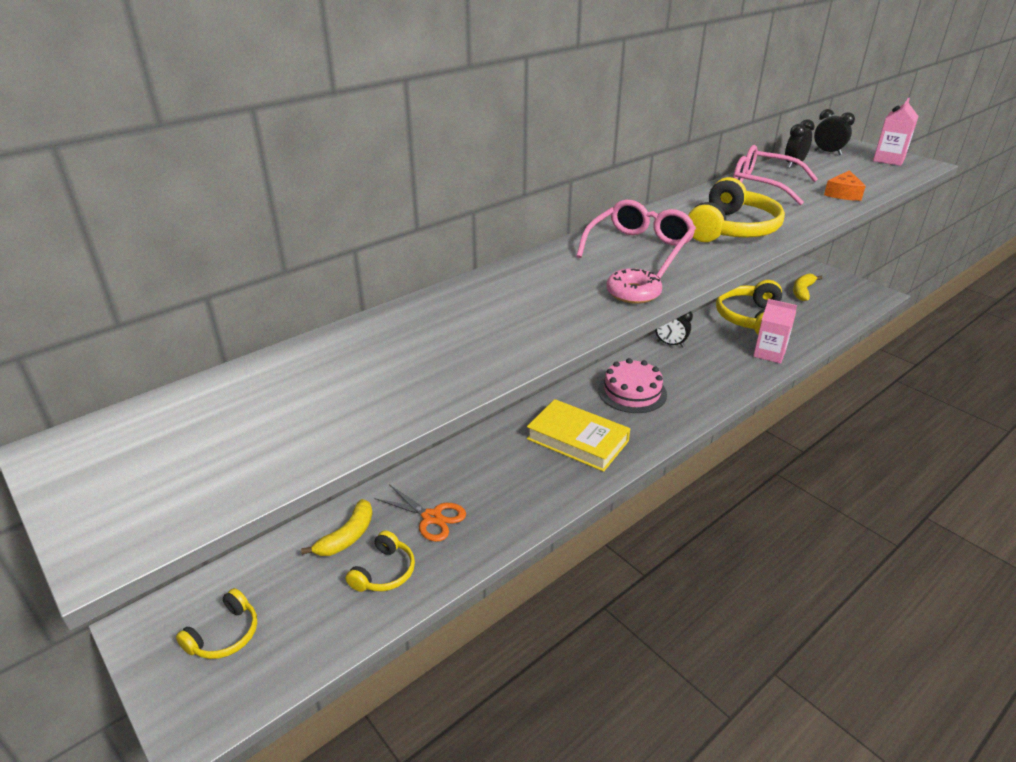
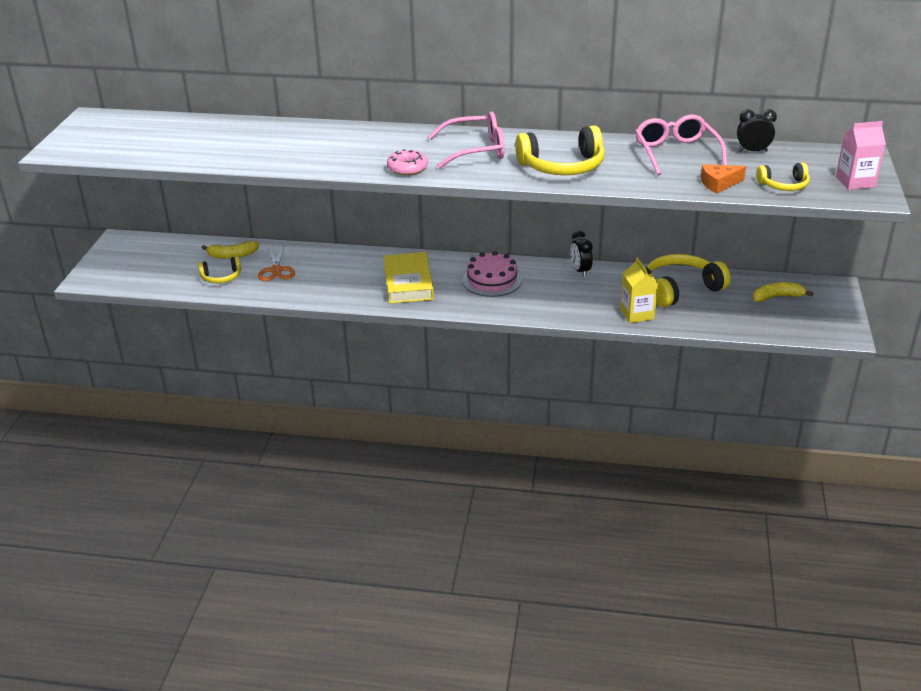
camera: 50 degrees right, 0 degrees up
yellow headphones [176,588,257,659] -> yellow headphones moved to [756,163,810,191]
pink carton [753,299,797,364] -> yellow carton [620,257,658,323]
black clock [814,109,855,155] -> none

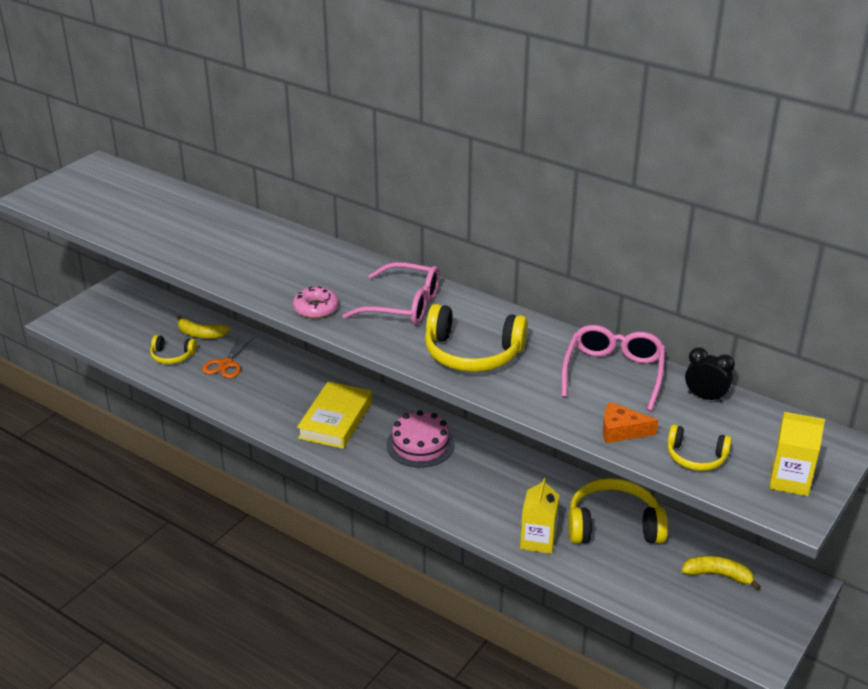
camera: 25 degrees right, 0 degrees up
black clock [571,231,593,277] -> none
pink carton [836,121,886,190] -> yellow carton [769,412,825,496]

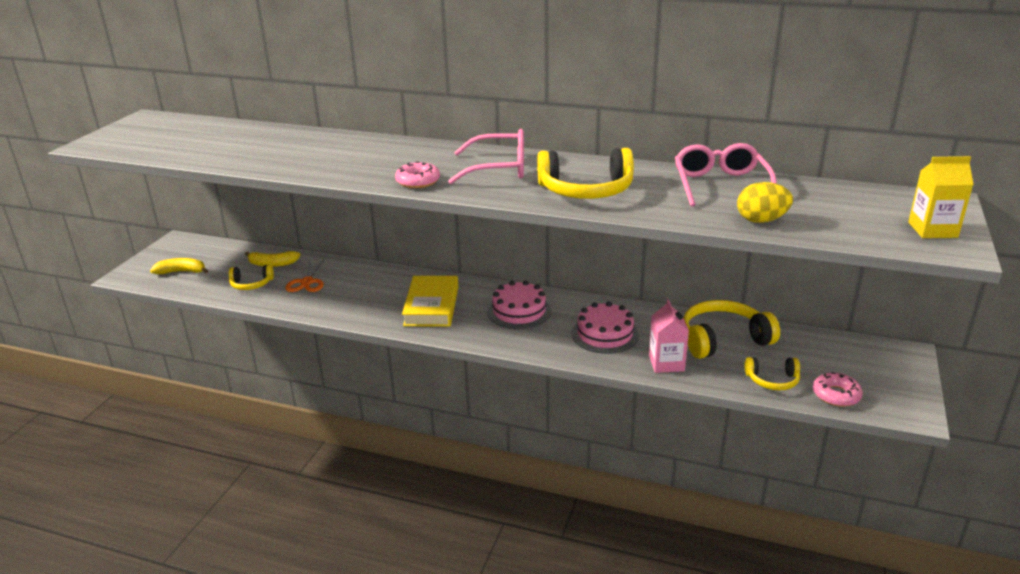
camera: 15 degrees left, 5 degrees down
yellow carton [520,478,559,554] -> pink carton [649,299,689,373]
orange cheese [603,402,658,443] -> yellow egg [737,182,793,223]
yellow headphones [667,425,732,471] -> yellow headphones moved to [745,357,800,390]
yellow banana [682,556,761,590] -> yellow banana moved to [150,258,208,274]
black clock [685,347,735,403] -> none
none -> pink cake [572,302,639,354]
none -> pink donut [813,372,863,407]

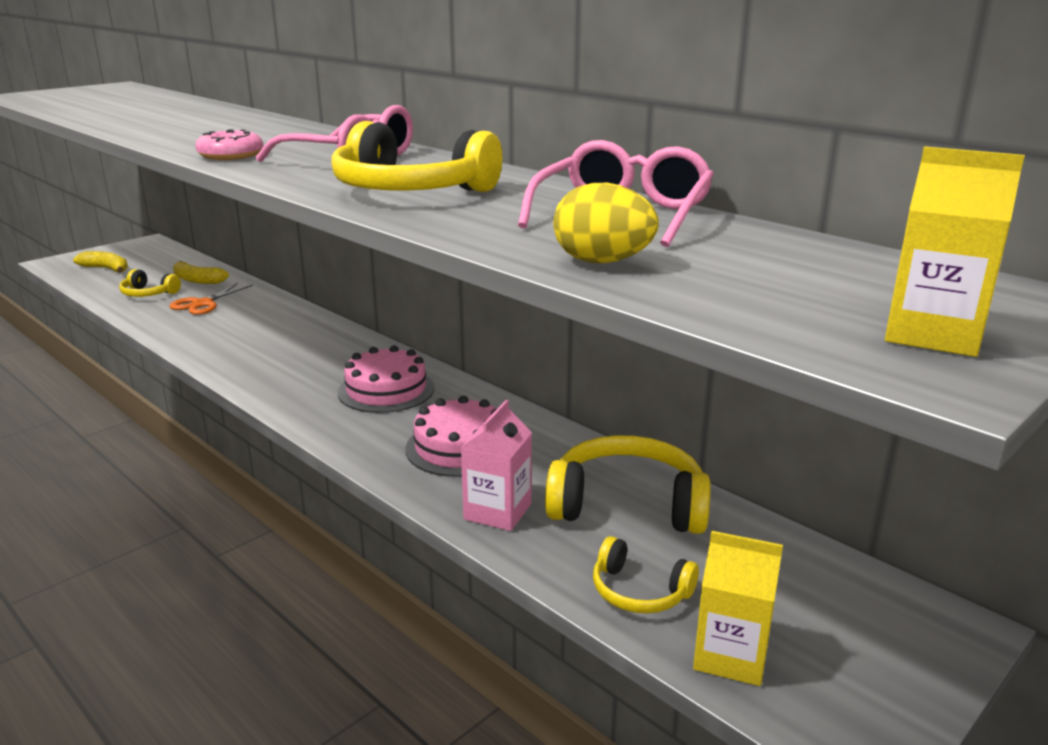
camera: 25 degrees right, 5 degrees down
yellow book [402,276,458,327] -> none
pink donut [813,372,863,407] -> yellow carton [693,531,783,686]

